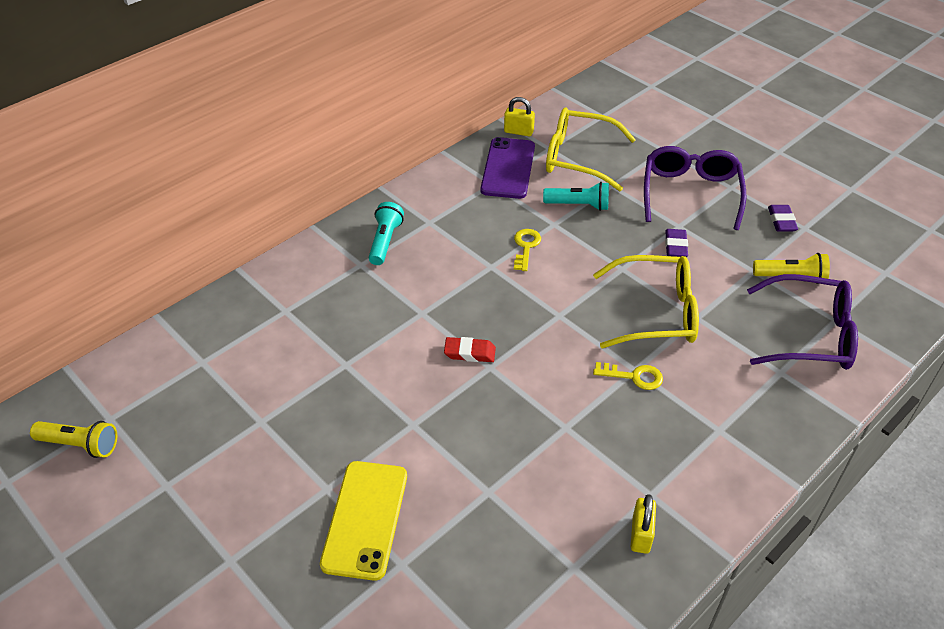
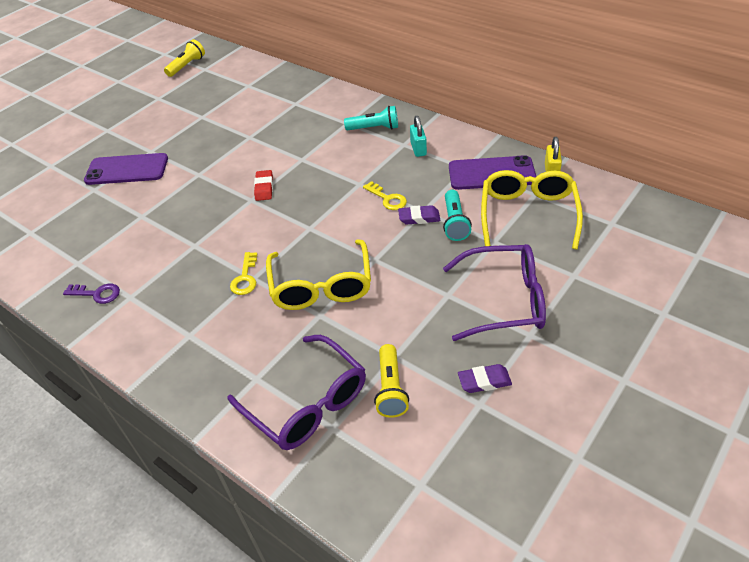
camera: 85 degrees right, 0 degrees up
yellow flashlight [30,421,117,458] -> yellow flashlight turned 150 degrees counterclockwise [164,39,205,77]
yellow phone [320,461,407,581] -> purple phone [84,153,168,185]
yellow key [514,229,541,271] -> yellow key turned 45 degrees clockwise [363,181,407,210]
yellow padlock [631,494,656,554] -> purple key [63,284,120,304]
purple eraser [665,229,688,257] -> purple eraser moved to [398,205,441,224]
purple glasses [747,274,858,370] -> purple glasses turned 45 degrees counterclockwise [227,335,366,450]
none -> turquoise padlock [410,116,427,157]

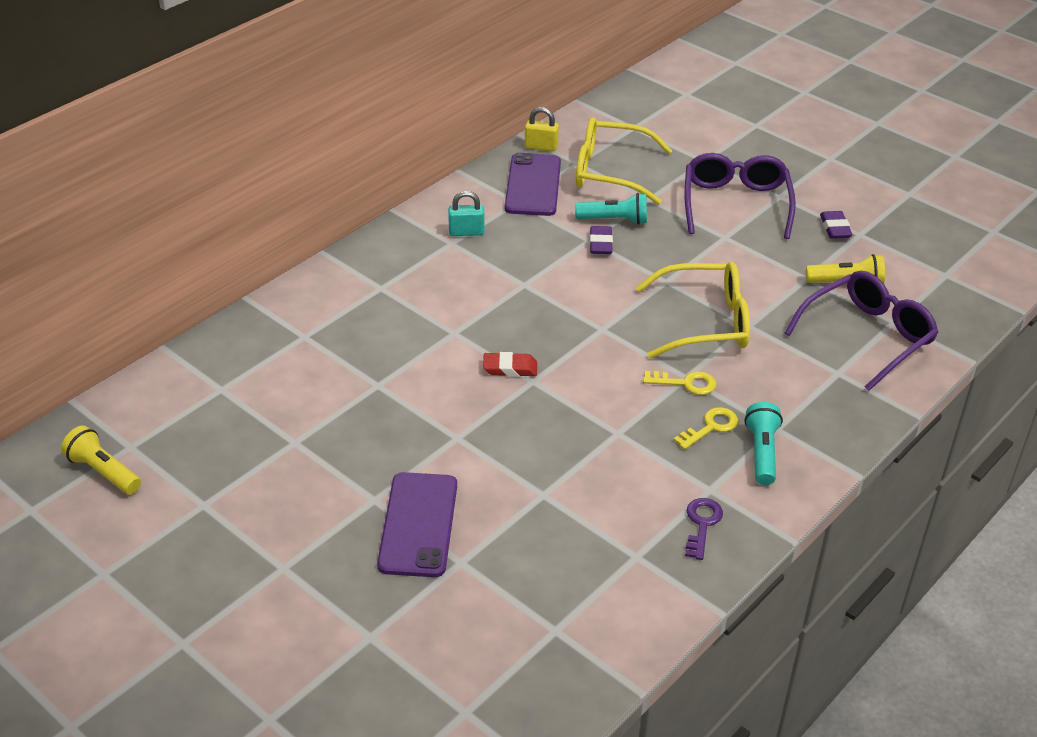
camera: 90 degrees left, 5 degrees down
turquoise flashlight [344,106,398,131] -> turquoise flashlight moved to [744,402,783,485]
yellow key [363,181,407,210] -> yellow key moved to [673,407,738,450]

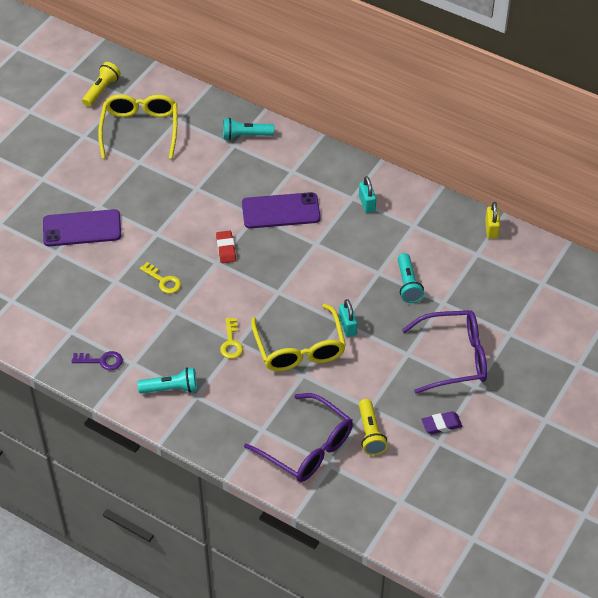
camera: 80 degrees right, 10 degrees up
purple phone [505,153,561,216] -> purple phone moved to [242,192,321,228]
yellow glasses [576,117,673,205] -> yellow glasses moved to [98,94,177,159]
purple eraser [590,226,613,254] -> none
yellow key [673,407,738,450] -> yellow key moved to [140,262,181,294]
none -> turquoise flashlight [223,118,274,140]
none -> turquoise padlock [339,299,358,337]

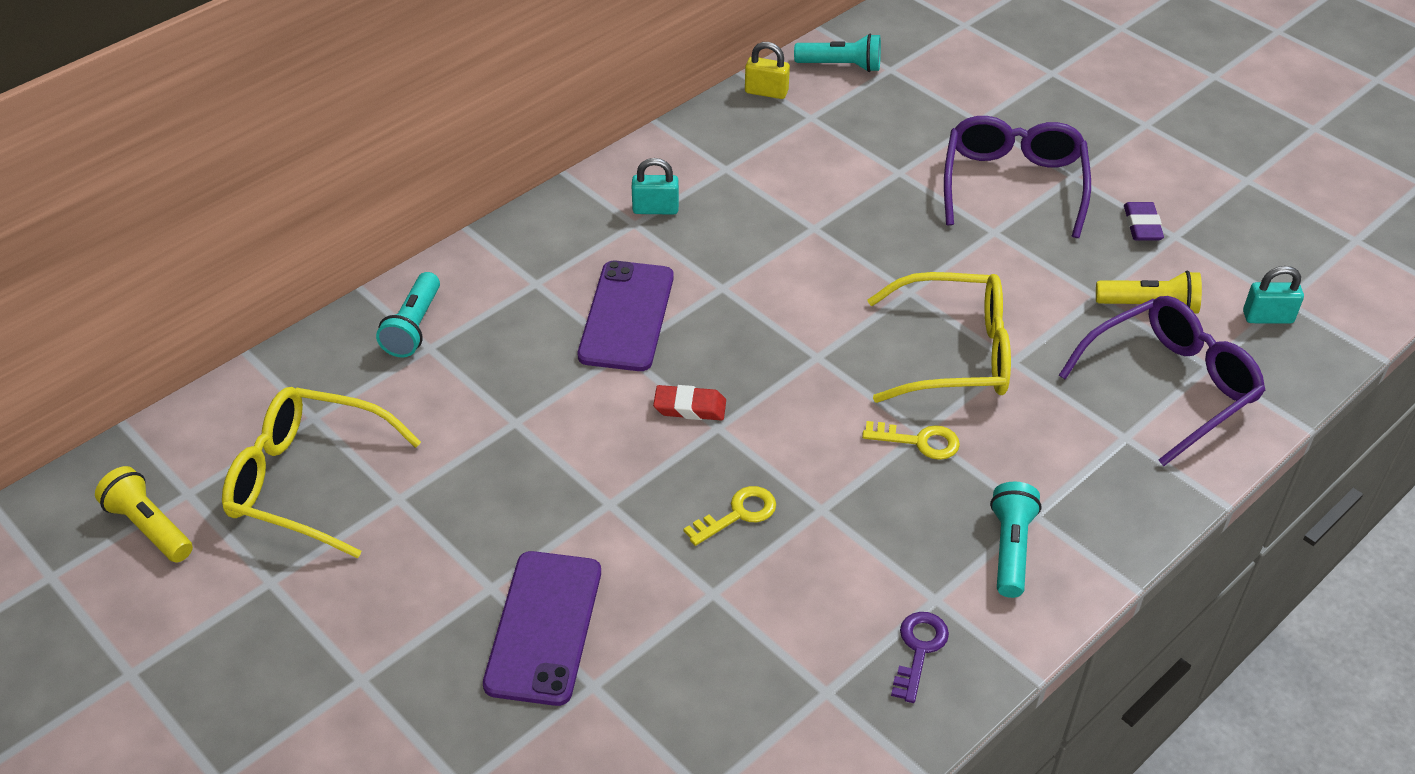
camera: 75 degrees left, 5 degrees down
turquoise padlock [339,299,358,337] -> turquoise padlock moved to [1243,266,1304,324]
turquoise flashlight [398,253,424,303] -> turquoise flashlight moved to [794,34,881,72]

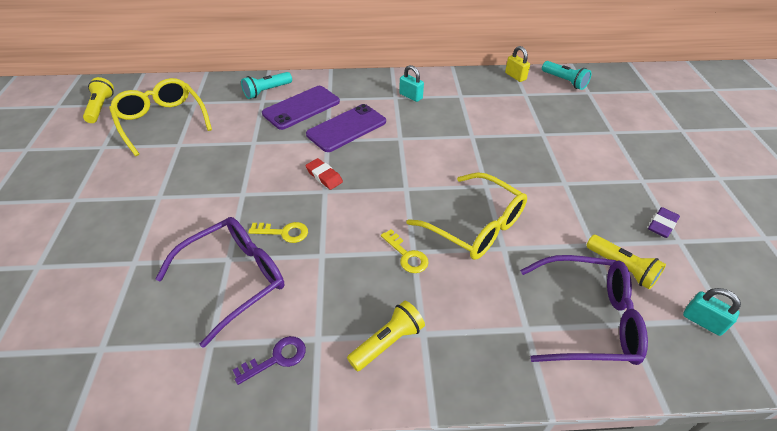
camera: 40 degrees right, 0 degrees up
purple phone [483,551,601,706] -> purple phone moved to [262,86,340,130]
purple glasses [944,116,1091,238] -> purple glasses moved to [156,217,284,348]
turquoise flashlight [990,482,1042,598] -> yellow flashlight [347,301,425,371]

